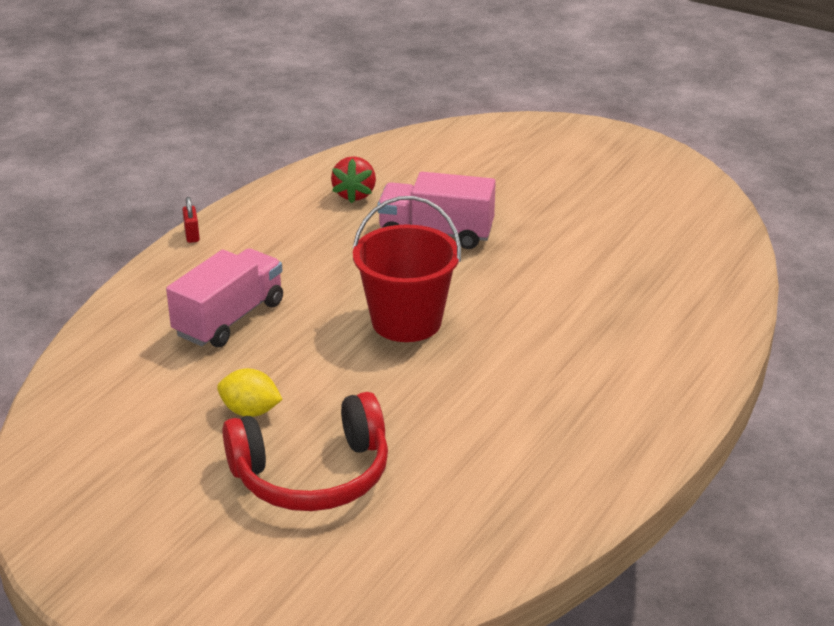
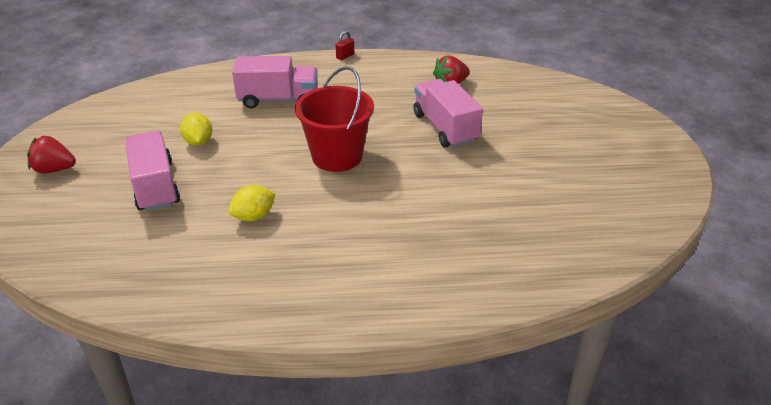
camera: 55 degrees right, 5 degrees up
red headphones [223,392,388,511] -> pink truck [125,131,180,212]
none -> red strawberry [27,135,76,173]
none -> yellow lemon [228,185,276,221]

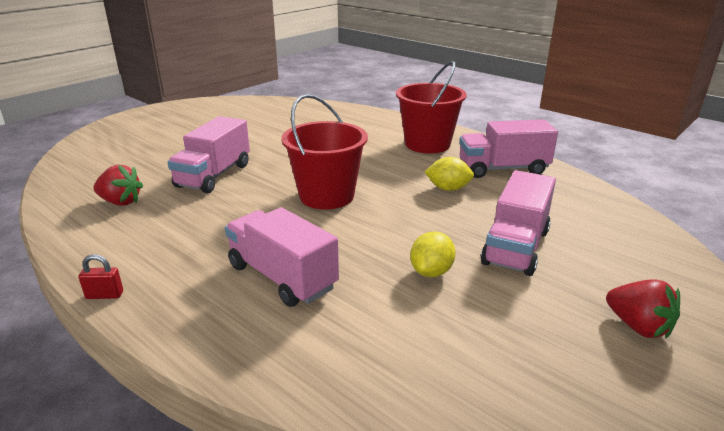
camera: 135 degrees left, 10 degrees down
none -> red bucket [396,61,466,154]
none -> pink truck [459,119,558,178]

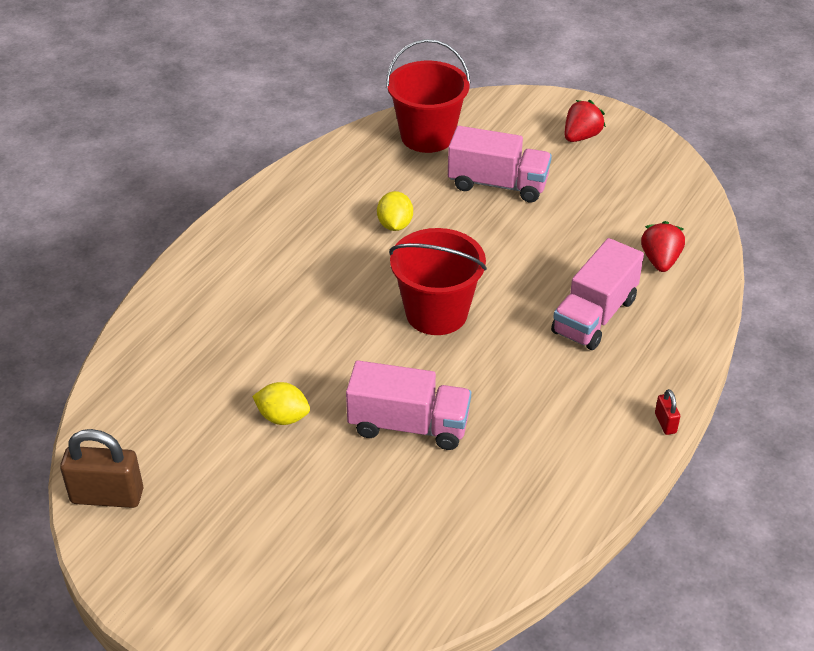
camera: 100 degrees left, 15 degrees up
red strawberry [93,165,143,206] -> red strawberry moved to [641,221,685,272]
red bucket [396,61,466,154] -> red bucket moved to [386,39,471,153]
yellow lemon [410,231,455,277] -> yellow lemon moved to [252,382,310,425]
pink truck [459,119,558,178] -> none
none -> brown padlock [60,429,143,508]

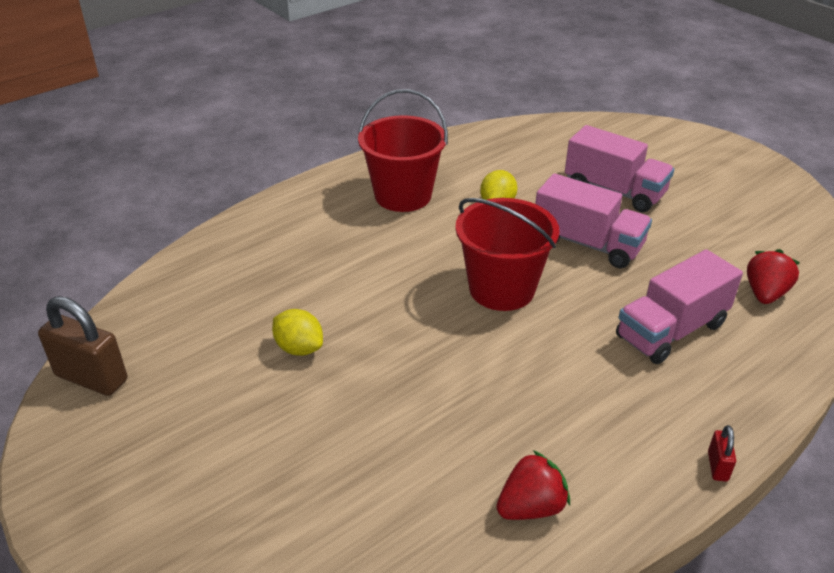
camera: 20 degrees right, 5 degrees down
pink truck [346,361,471,450] -> pink truck moved to [535,173,652,268]
red bucket [386,39,471,153] -> red bucket moved to [358,89,448,212]
red strawberry [565,100,606,142] -> red strawberry moved to [496,450,570,520]

